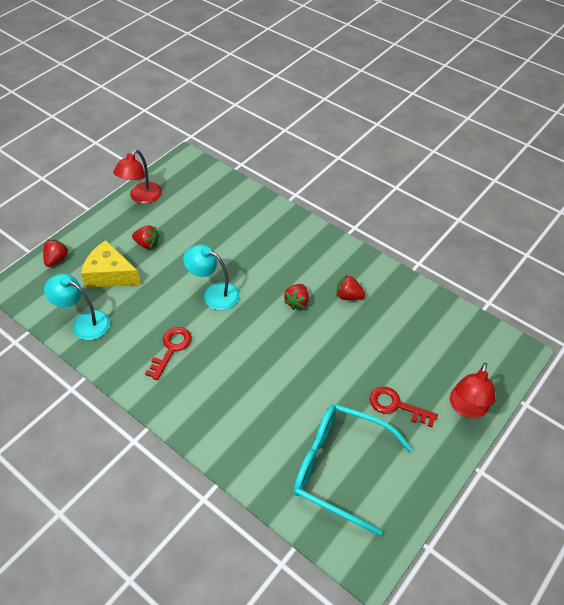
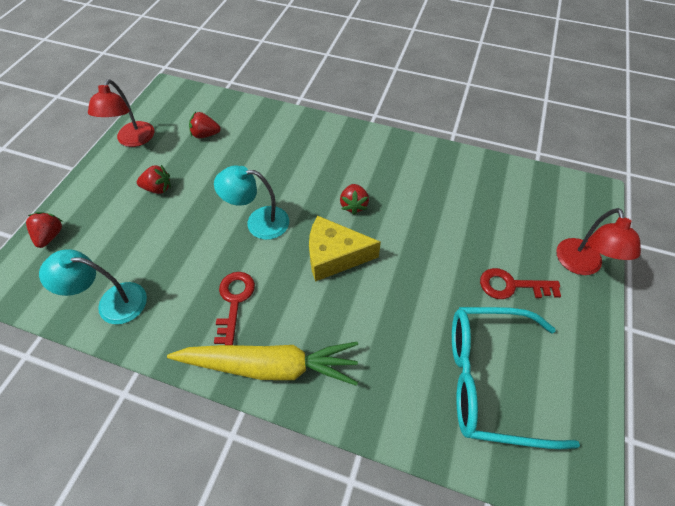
camera: 20 degrees left, 5 degrees up
yellow cheese [81,240,141,288] -> yellow cheese moved to [309,216,381,282]
red strawberry [336,275,365,300] -> red strawberry moved to [189,112,221,138]
none -> yellow carrot [167,342,358,386]

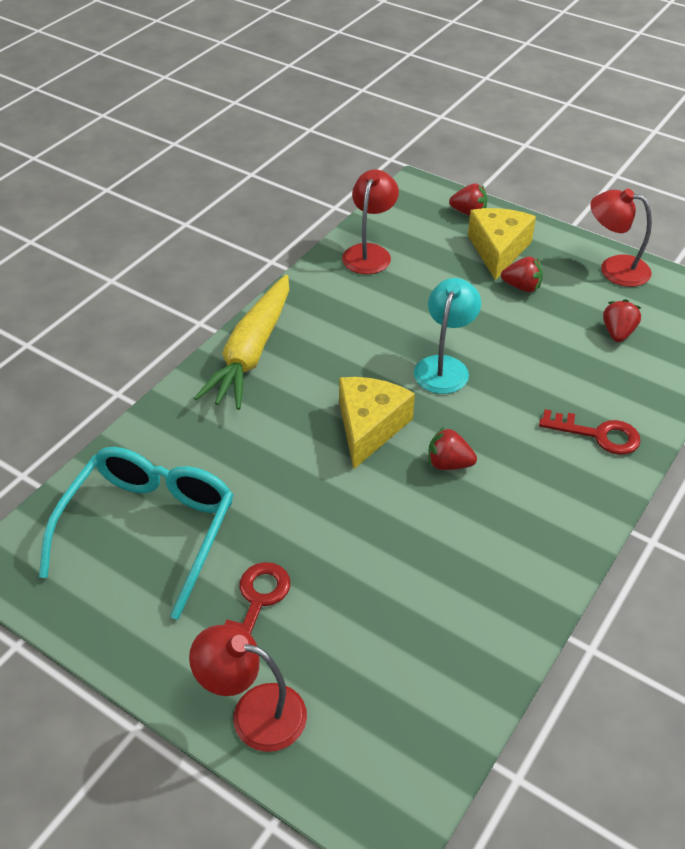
camera: 105 degrees right, 10 degrees down
turquoise lamp [39,249,147,324] -> red lamp [342,169,399,274]
red strawberry [137,165,171,194] -> red strawberry turned 90 degrees counterclockwise [501,257,543,292]
red key [214,272,255,345] -> red key moved to [539,409,641,455]
none -> yellow cheese [468,208,536,280]

